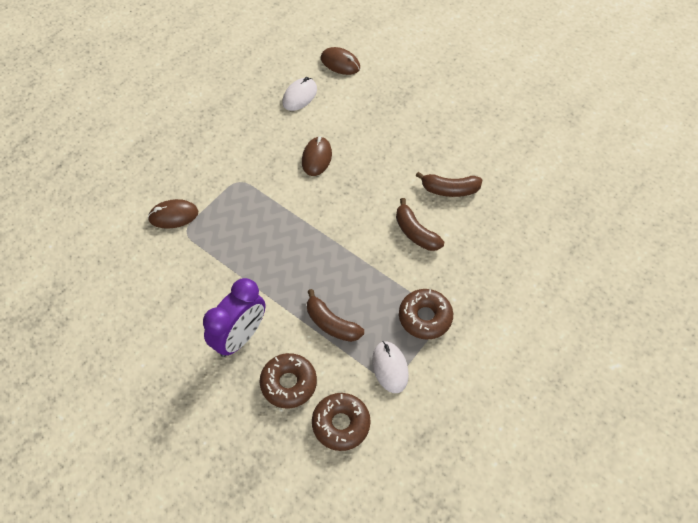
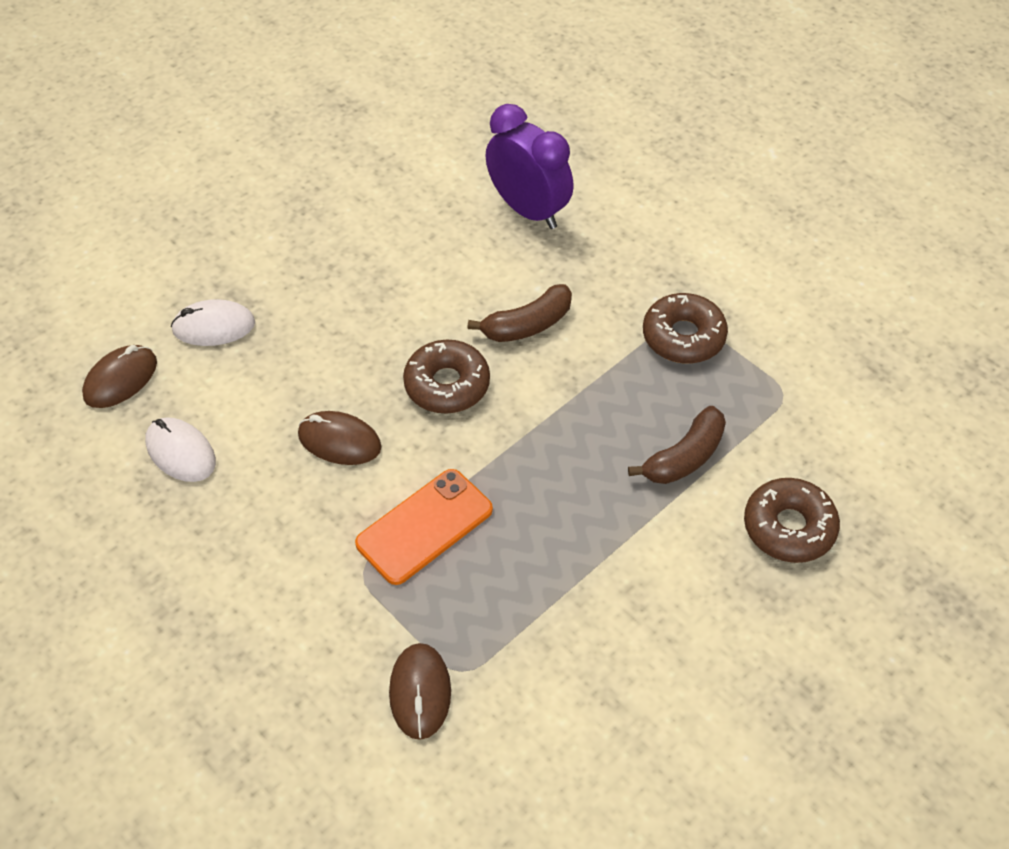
camera: 80 degrees left, 5 degrees down
purple clock [203,278,266,357] -> purple clock moved to [485,104,574,229]
brown donut [312,393,371,451] -> brown donut moved to [403,340,490,414]
white mouse [372,341,409,393] -> white mouse moved to [171,299,255,346]
brown banana [416,172,483,197] -> none
none -> orange phone [355,469,493,585]

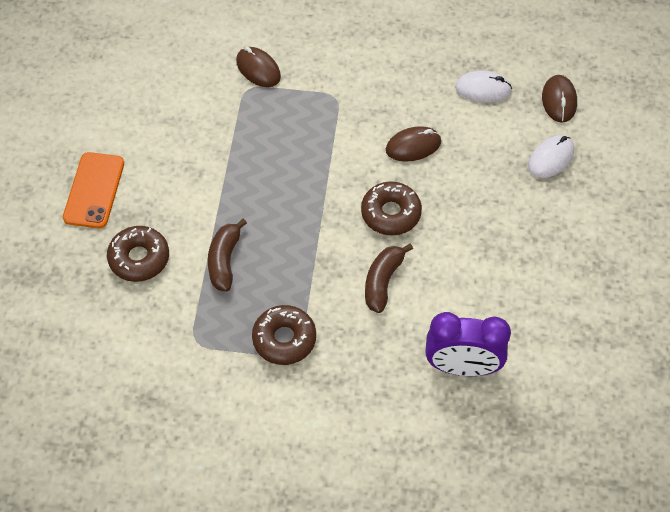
camera: 140 degrees right, 5 degrees up
orange phone [355,469,493,585] -> orange phone moved to [63,152,124,228]

